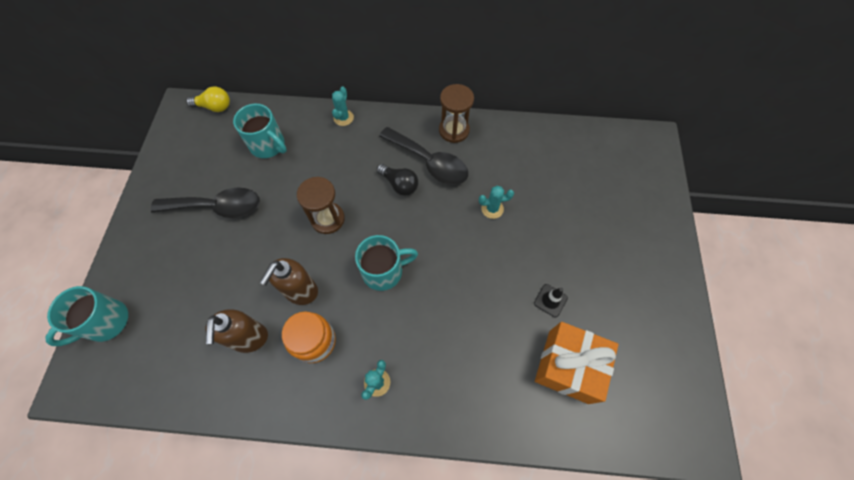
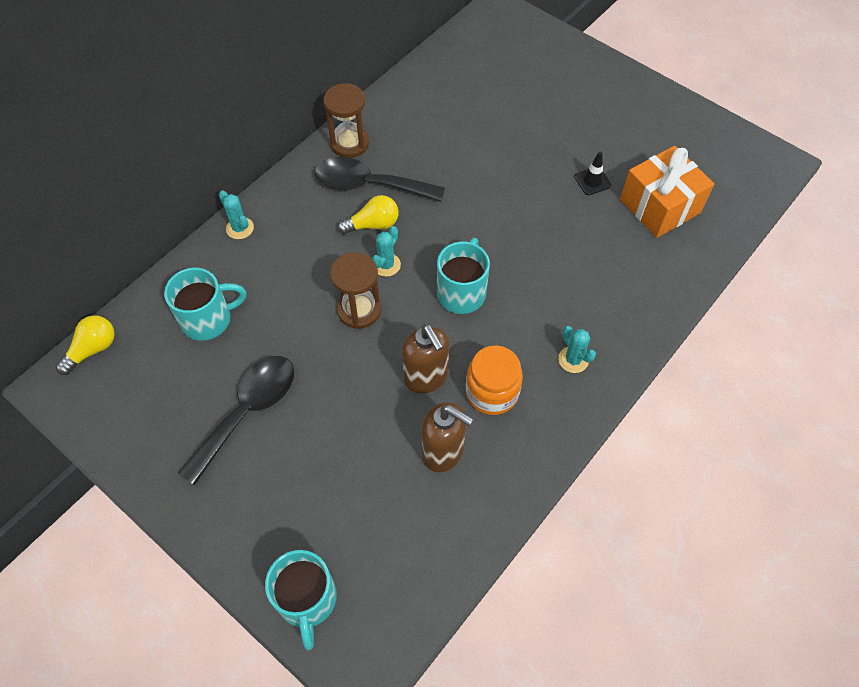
camera: 55 degrees left, 5 degrees down
black light bulb [377,164,418,196] -> yellow light bulb [337,195,399,234]
black spoon [379,127,468,185] -> black spoon turned 150 degrees counterclockwise [315,157,445,202]
turquoise cactus [479,186,514,219] -> turquoise cactus moved to [372,226,401,277]

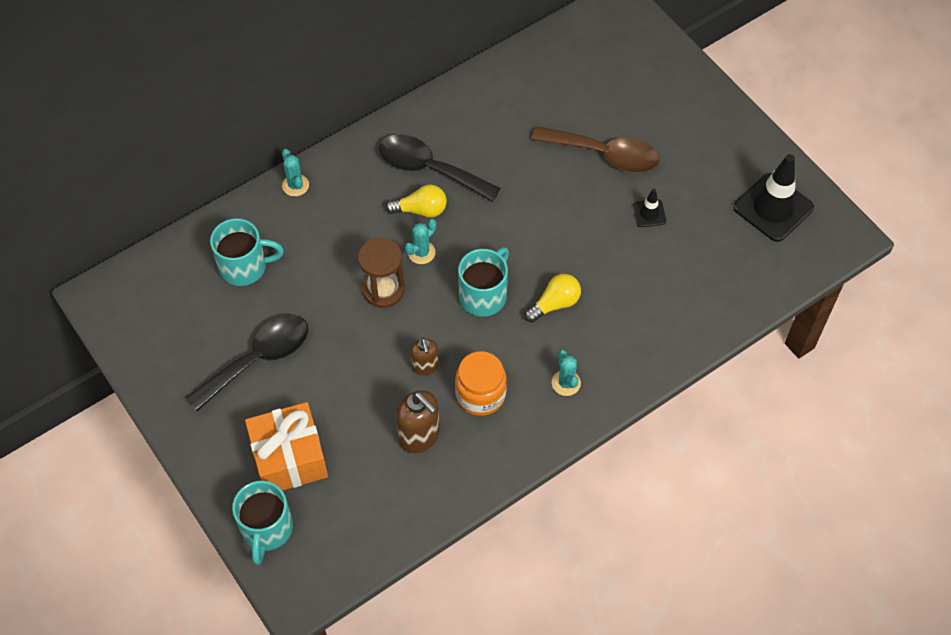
camera: 15 degrees right, 0 degrees up
yellow light bulb [55,316,115,375] -> yellow light bulb moved to [524,274,581,323]
brown hourglass [323,83,369,158] -> none
brown soap dispenser [402,324,449,393] -> brown soap dispenser [410,338,439,376], size x0.62
orange gift [620,146,714,238] -> orange gift moved to [245,402,328,491]
none -> brown spoon [532,126,659,173]
none -> black traffic cone [734,154,814,242]

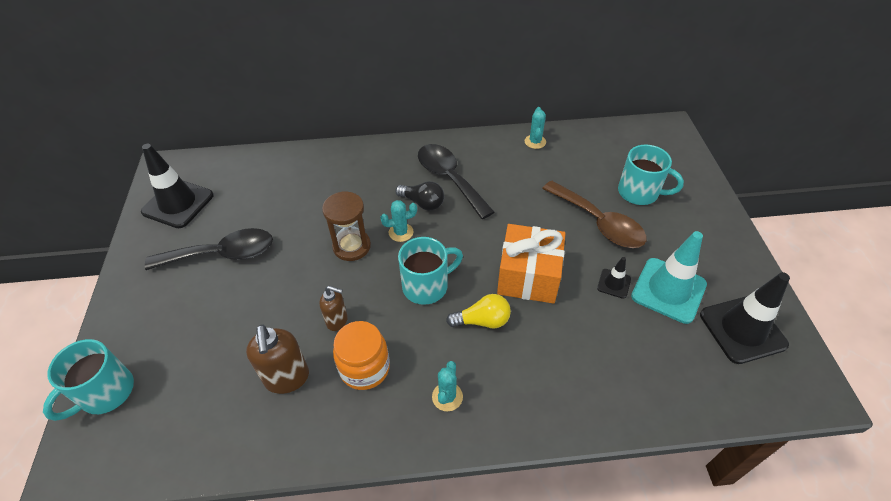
camera: 30 degrees right, 10 degrees down
turquoise mug [210,218,284,286] -> turquoise mug moved to [618,145,684,205]
orange gift [245,402,328,491] -> orange gift moved to [497,224,566,304]
turquoise cactus [282,149,309,196] -> turquoise cactus moved to [525,107,546,149]
yellow light bulb [385,185,447,218] -> black light bulb [395,181,444,211]
brown soap dispenser [410,338,439,376] -> brown soap dispenser turned 90 degrees counterclockwise [319,286,348,331]
none -> black traffic cone [141,144,214,228]
none -> turquoise traffic cone [631,231,707,324]

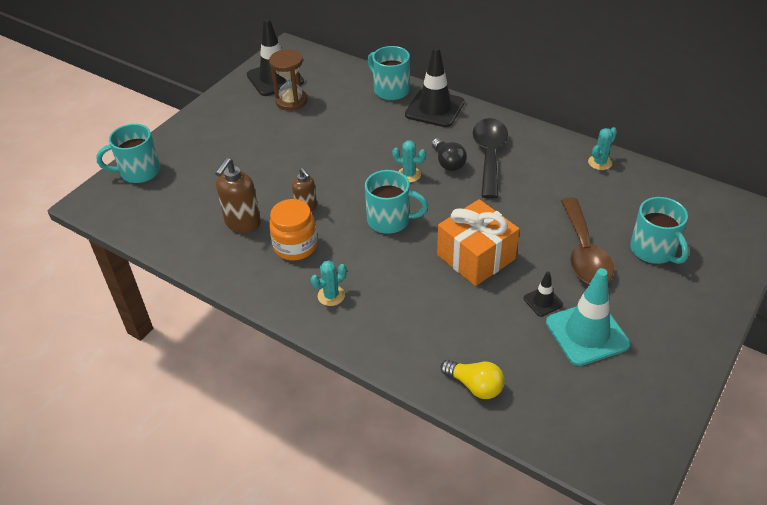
camera: 40 degrees right, 5 degrees down
black spoon [145,228,273,270] -> none
brown hourglass [322,191,371,261] -> brown hourglass moved to [269,49,307,111]
yellow light bulb [446,294,511,328] -> yellow light bulb moved to [441,360,505,399]
black traffic cone [700,272,790,364] -> black traffic cone moved to [405,47,465,127]
none -> turquoise mug [368,46,410,100]

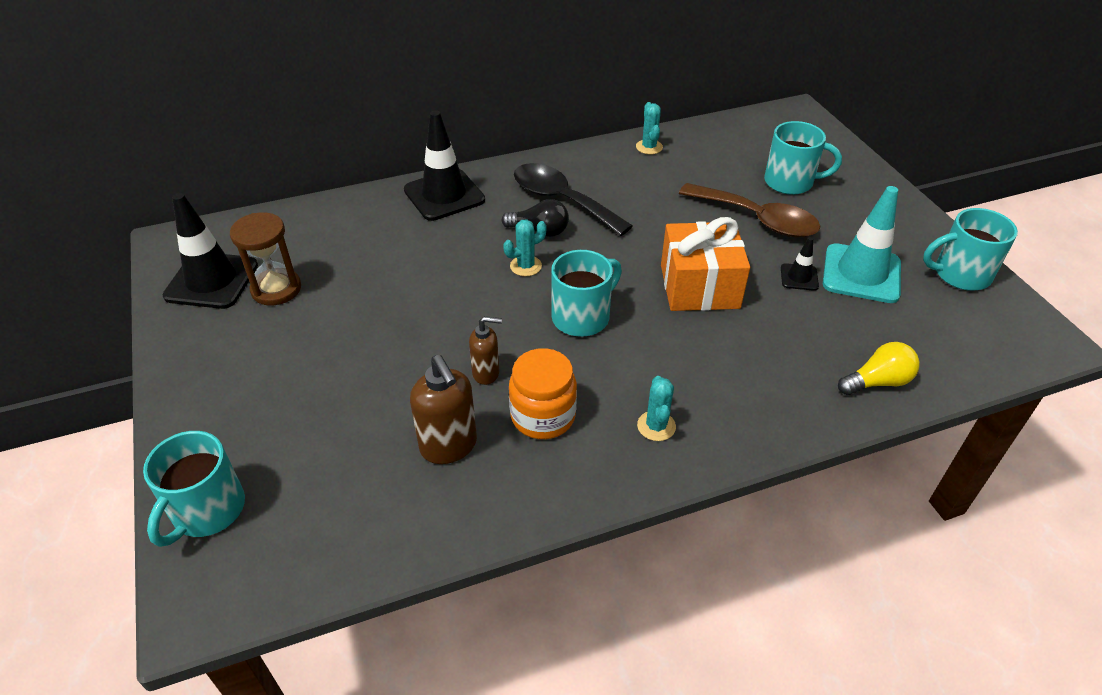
camera: 55 degrees left, 0 degrees up
turquoise mug [368,46,410,100] -> turquoise mug moved to [923,208,1018,291]

